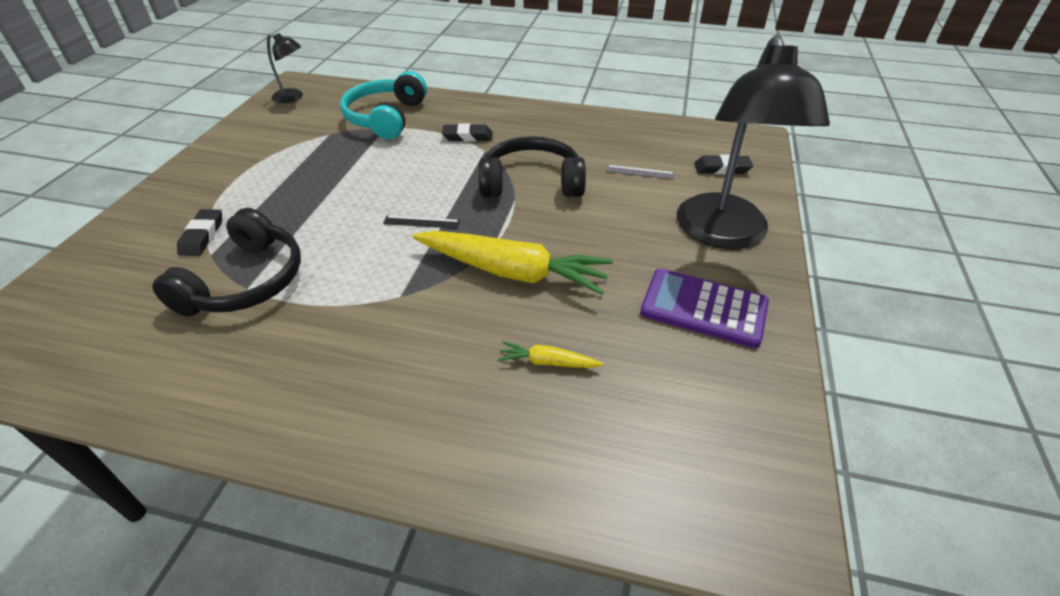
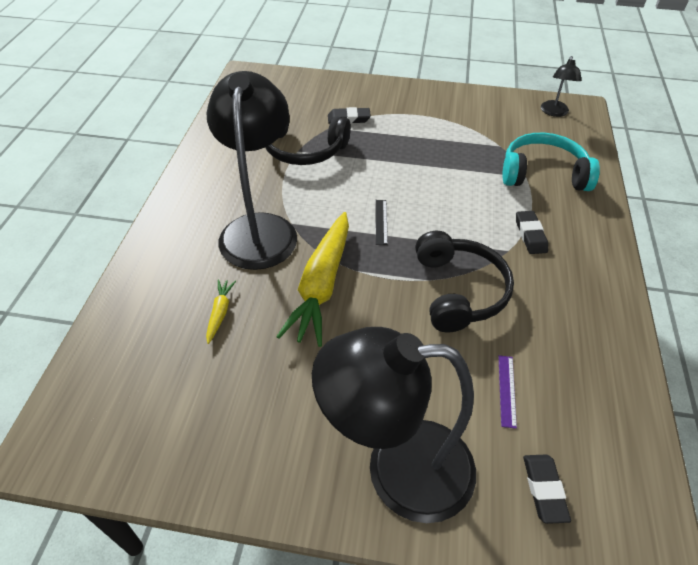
camera: 85 degrees right, 5 degrees up
grey ruler [606,165,675,180] -> purple ruler [498,355,517,429]
purple calculator [640,268,769,348] -> none
none -> black lamp [206,71,297,270]

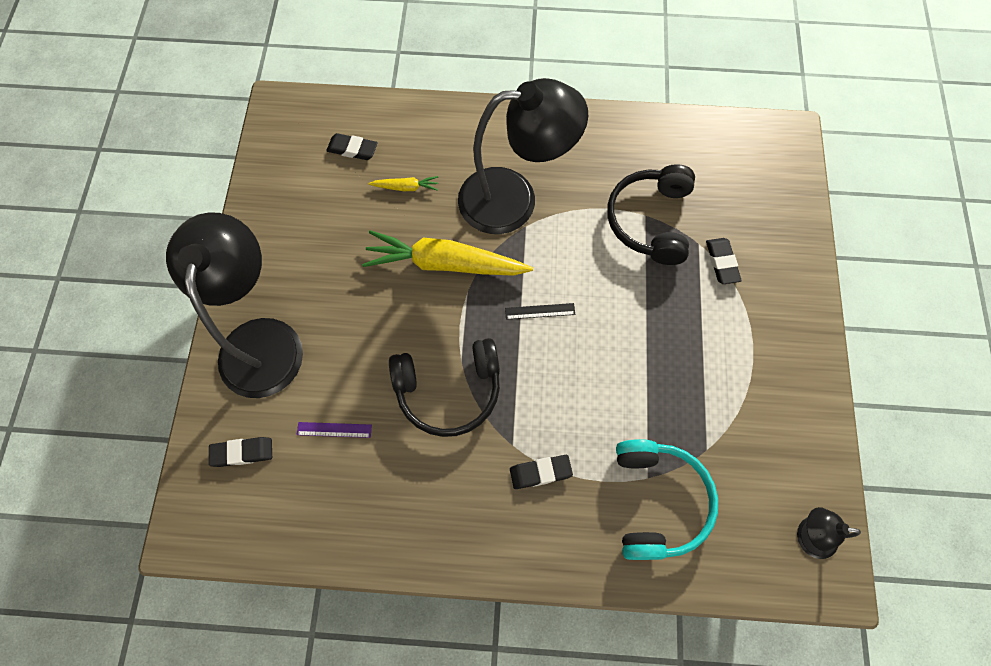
camera: 85 degrees right, 20 degrees up
none -> black eraser [326,133,378,160]

